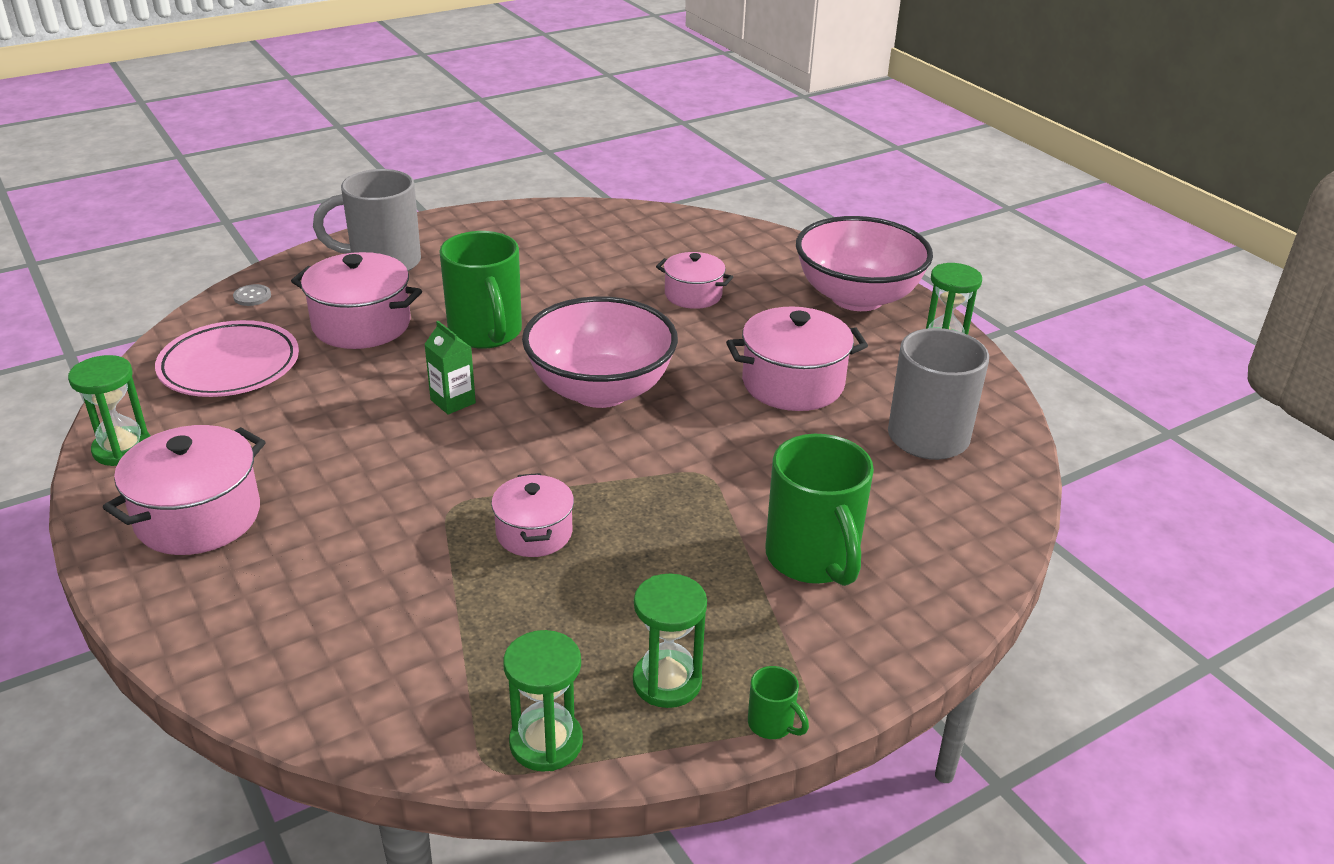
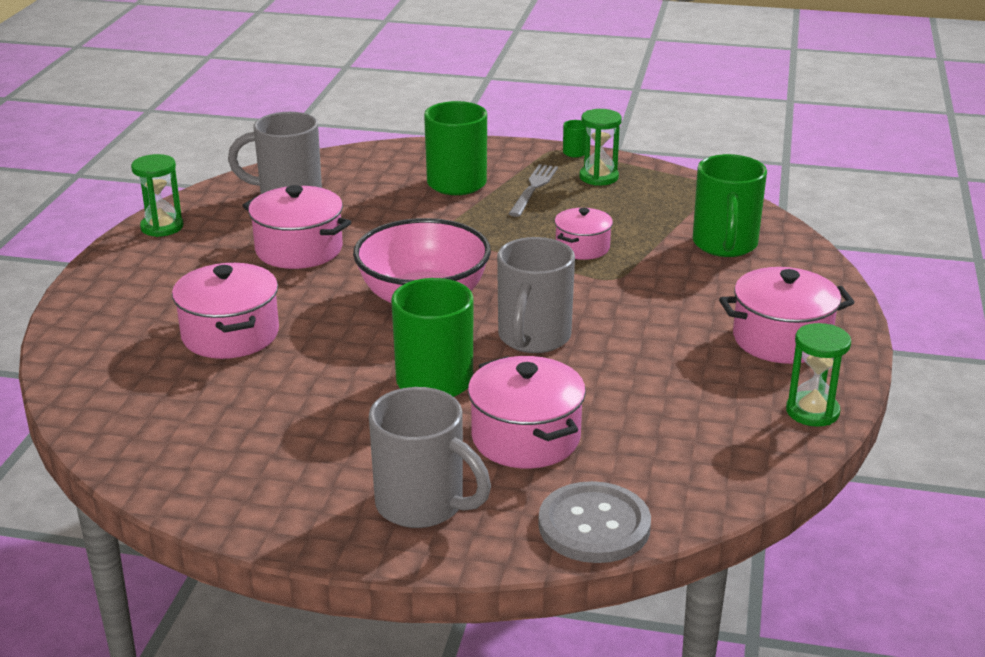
camera: 135 degrees left, 5 degrees down
pink plate [155,320,299,397] -> none
grey button [233,284,271,306] -> grey button [538,481,651,563], size x2.45
green carton [424,321,476,415] -> grey mug [497,237,575,353]
green hourglass [503,630,583,772] -> none
pink pot [656,252,733,309] -> pink pot [172,263,279,359], size x1.60
pink bowl [796,216,933,311] -> none
none -> grey fork [508,164,558,217]
none -> green mug [693,154,767,257]

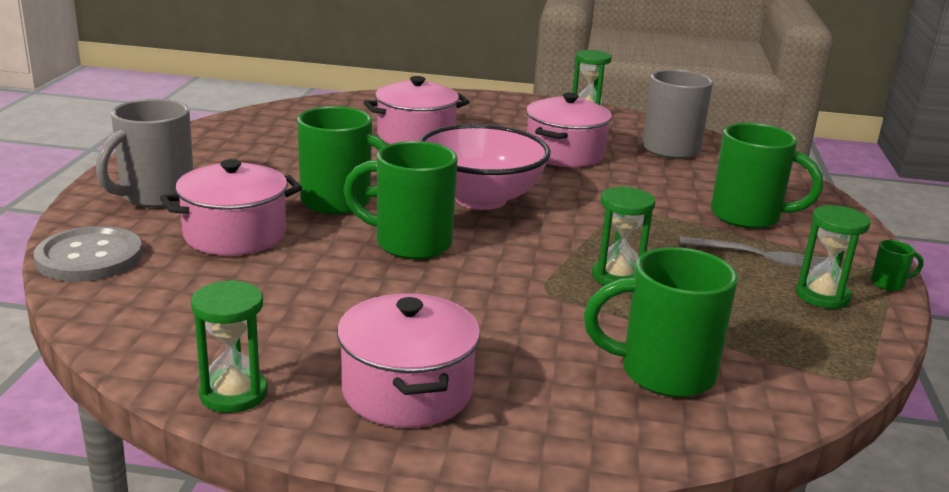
camera: 85 degrees right, 5 degrees down
grey mug [497,237,575,353] -> green mug [343,141,458,260]
pink pot [554,208,613,260] -> green hourglass [592,186,655,285]

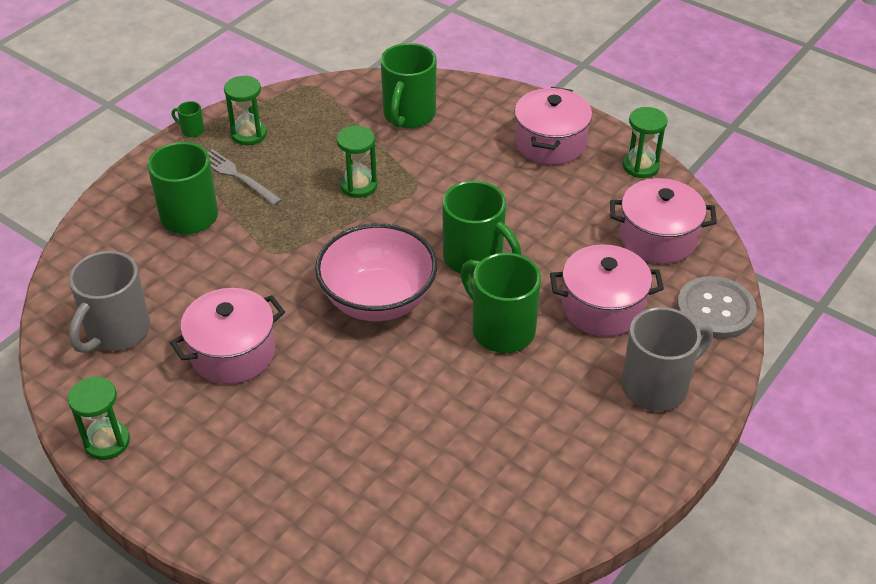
camera: 150 degrees left, 20 degrees up
pink pot [363,76,469,144] -> pink pot moved to [610,178,717,264]
green mug [584,247,738,397] -> green mug turned 75 degrees clockwise [381,43,437,128]

